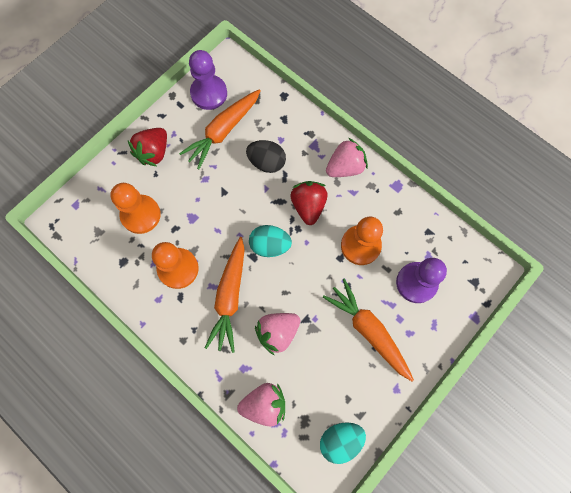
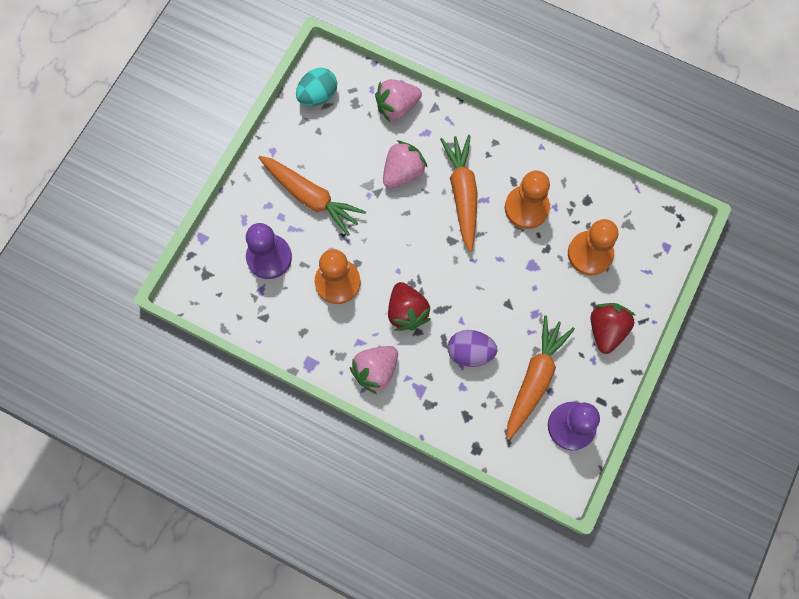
camera: 165 degrees right, 0 degrees up
black egg [246,140,286,173] -> purple egg [448,330,498,367]
turquoise egg [249,225,292,257] -> none

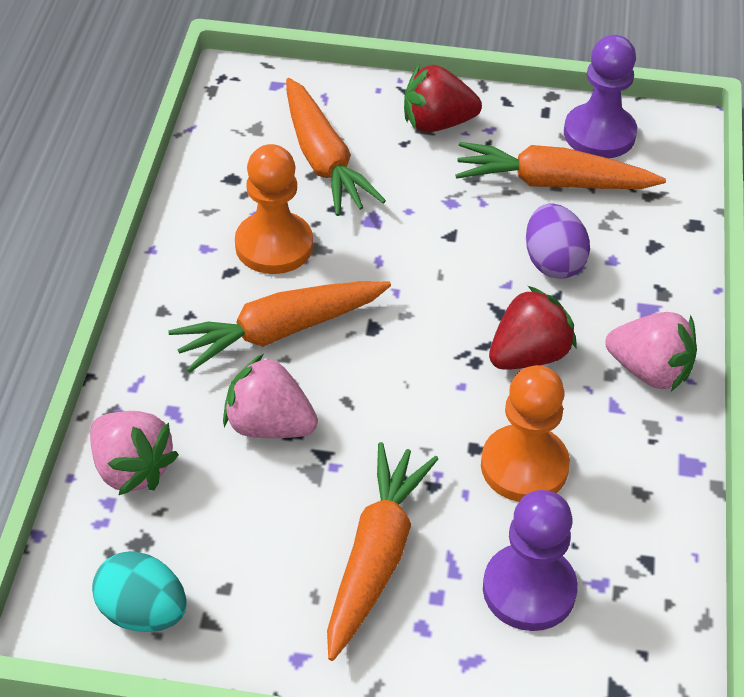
camera: 110 degrees left, 25 degrees down
orange pawn [568,219,618,276] -> orange carrot [286,78,386,216]

